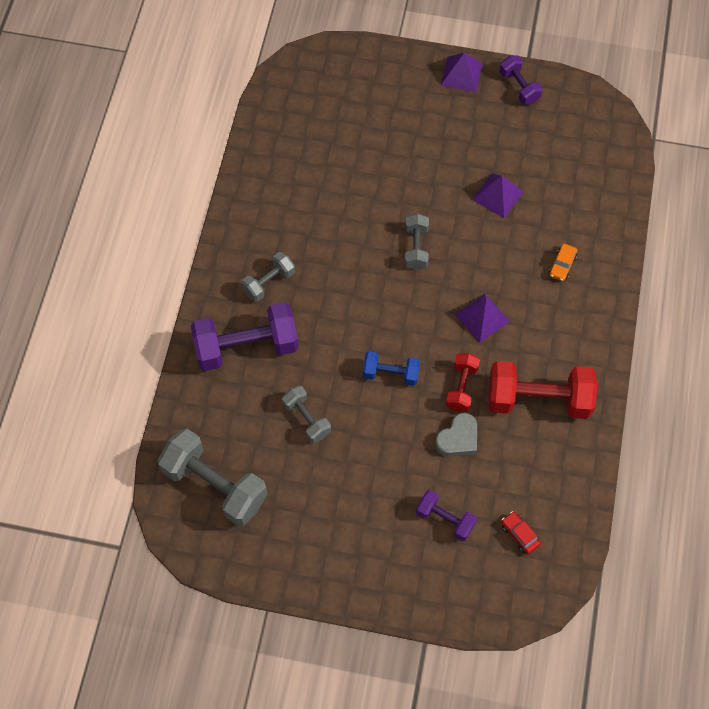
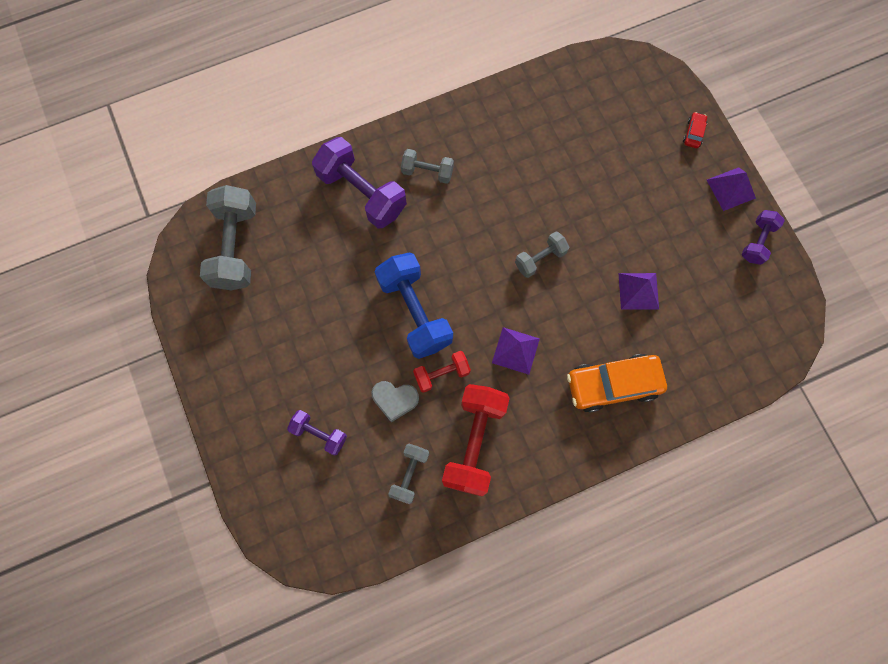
camera: 55 degrees right, 10 degrees up
grey dumbbell [282,386,331,443] -> grey dumbbell moved to [388,444,429,504]
blue dumbbell [363,351,420,386] -> blue dumbbell [375,252,453,359], size x1.85
purple dumbbell [416,490,477,541] -> purple dumbbell turned 60 degrees counterclockwise [287,410,347,456]
red dumbbell [488,361,597,419] -> red dumbbell turned 45 degrees clockwise [442,384,510,496]
red car [501,511,541,554] -> red car moved to [683,112,707,148]
orange car [549,244,577,281] -> orange car [567,354,667,413], size x2.32

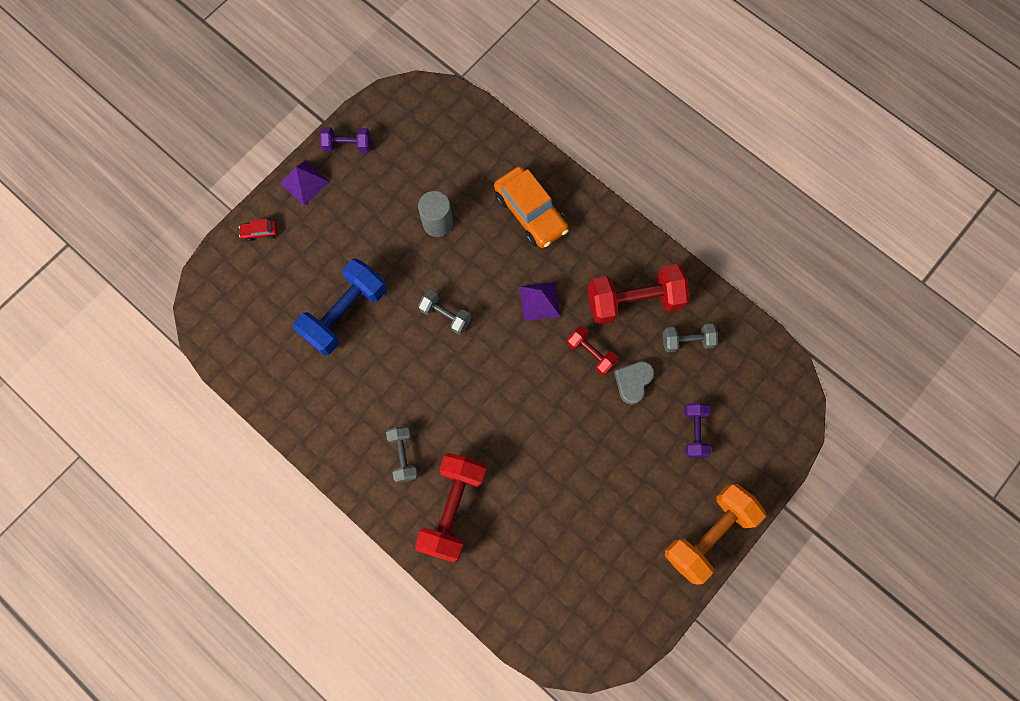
camera: 115 degrees left, 0 degrees up
grey dumbbell [200,185,256,290] -> none
purple dumbbell [312,137,407,228] -> red dumbbell [415,453,487,562]
grey heart [372,381,419,422] -> grey heart turned 135 degrees counterclockwise [614,361,655,405]
blue dumbbell [375,252,453,359] -> blue dumbbell moved to [293,259,386,355]
purple pyramid [618,273,659,310] -> grey cylinder [418,191,453,237]
none -> orange dumbbell [665,484,766,585]

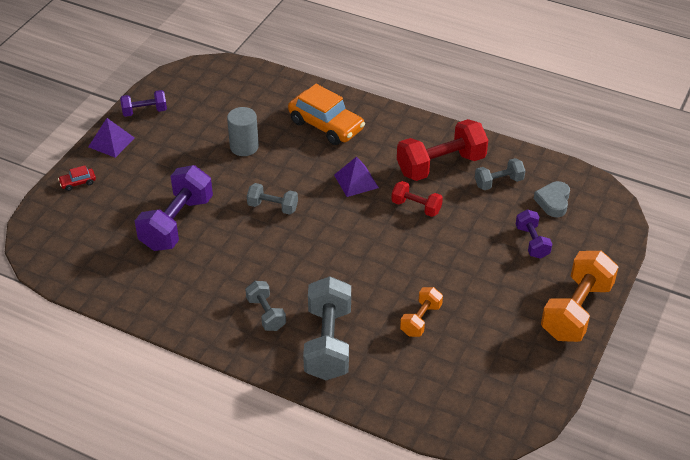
camera: 15 degrees left, 30 degrees down
blue dumbbell [293,259,386,355] -> purple dumbbell [135,165,213,251]
red dumbbell [415,453,487,562] -> grey dumbbell [303,276,351,380]
grey heart [614,361,655,405] -> grey heart moved to [534,181,570,217]
none -> orange dumbbell [400,287,443,337]

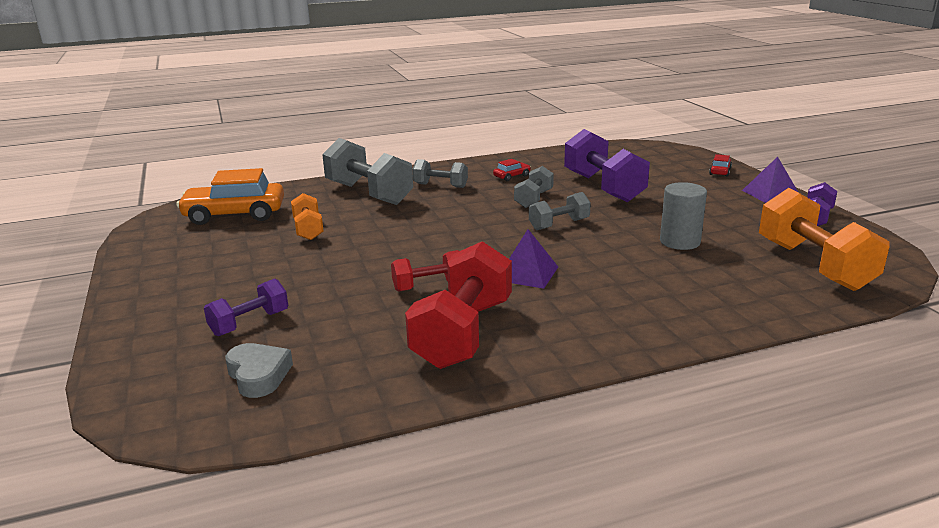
camera: 135 degrees right, 20 degrees down
orange car [288,84,365,145] -> orange car moved to [176,168,284,225]
grey dumbbell [475,158,525,190] -> grey dumbbell moved to [514,166,554,208]
purple dumbbell [516,210,552,259] -> purple dumbbell turned 75 degrees counterclockwise [204,279,288,336]
orange dumbbell [541,251,618,342] -> orange dumbbell moved to [759,188,890,291]
none -> red car [493,159,531,181]

